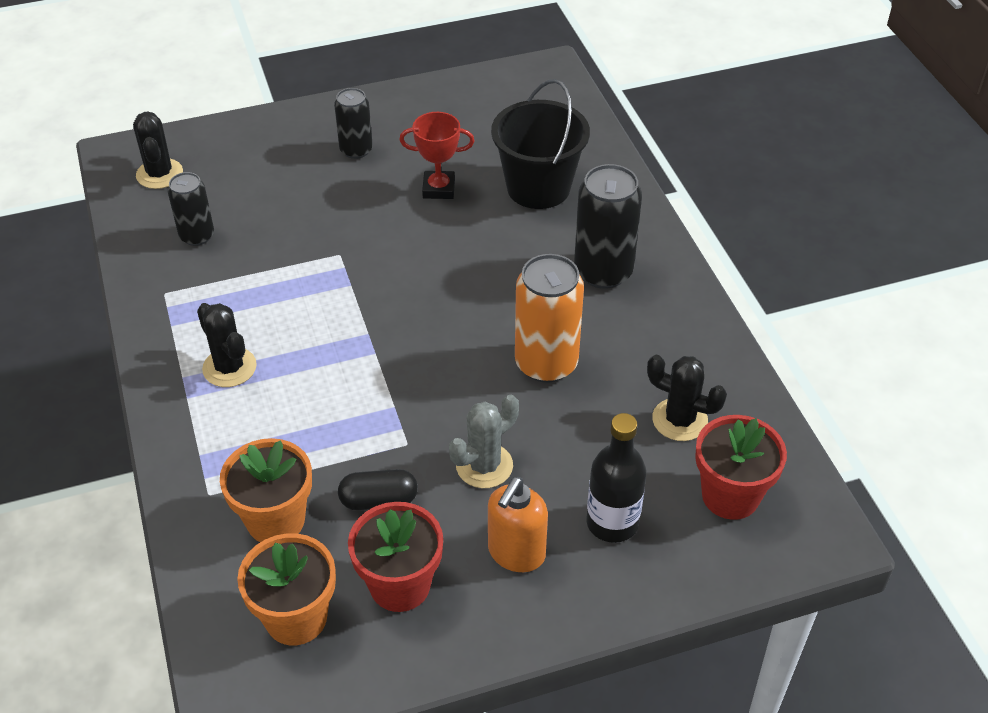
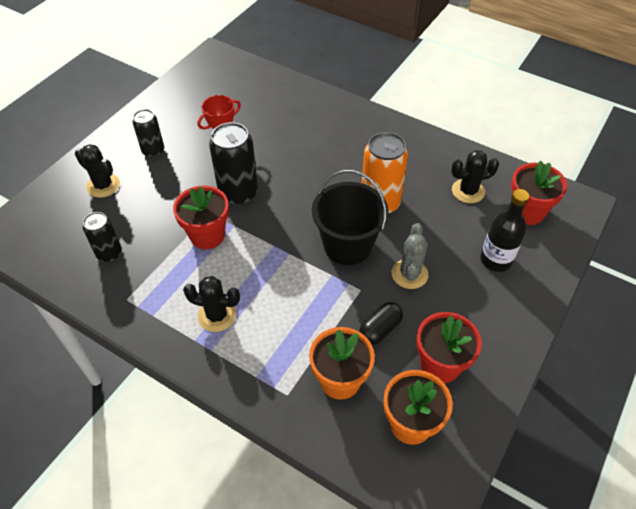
camera: 40 degrees left, 5 degrees up
black cactus [133,111,183,189] -> black cactus moved to [75,144,120,198]
orange soap dispenser [488,477,548,572] -> none
black bucket [491,79,590,209] -> black bucket moved to [312,170,389,265]
black can [574,164,642,289] -> black can moved to [209,122,258,205]
none -> red flower pot [173,186,229,249]

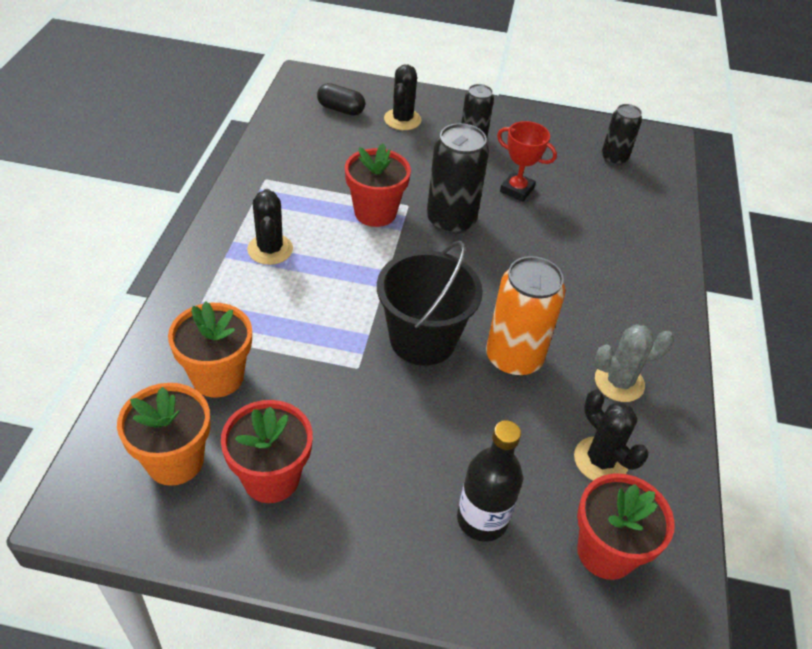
camera: 65 degrees right, 5 degrees down
black can [83,212,122,262] -> black can moved to [602,104,642,165]
black capsule [359,302,403,345] -> black capsule moved to [317,83,365,116]
grey cactus [392,223,428,289] -> grey cactus moved to [594,324,674,402]

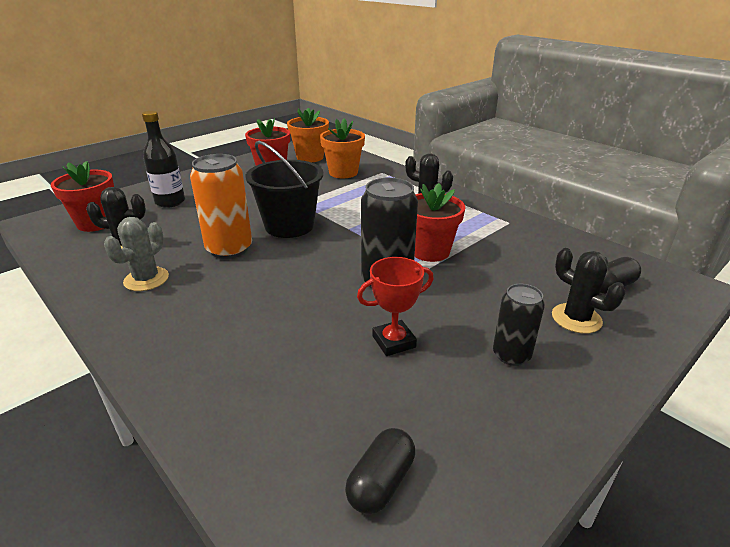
camera: 130 degrees right, 15 degrees down
black can [602,104,642,165] -> black capsule [345,428,415,514]

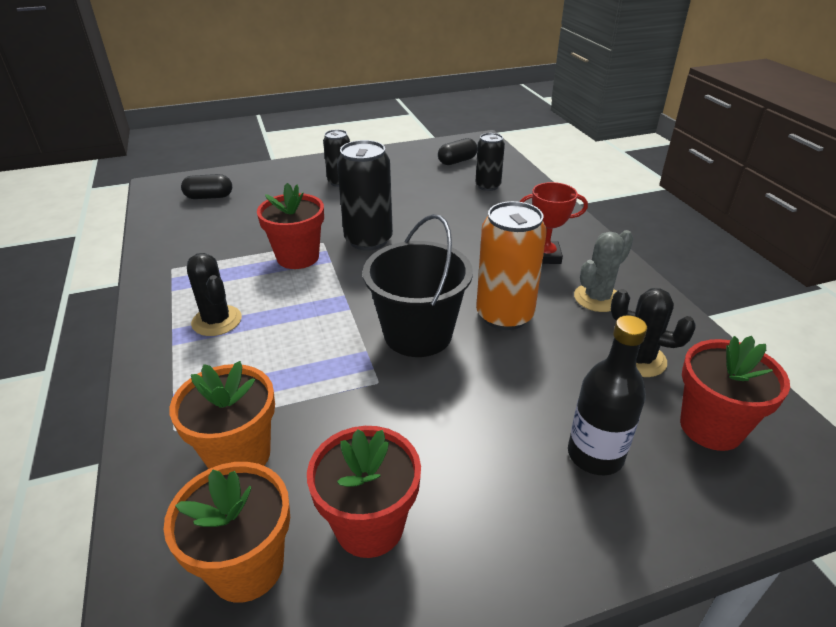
camera: 155 degrees left, 5 degrees up
red trophy [357,257,434,356] -> red trophy moved to [519,182,588,264]
black cactus [552,248,626,334] -> none
none -> black can [475,133,505,191]

